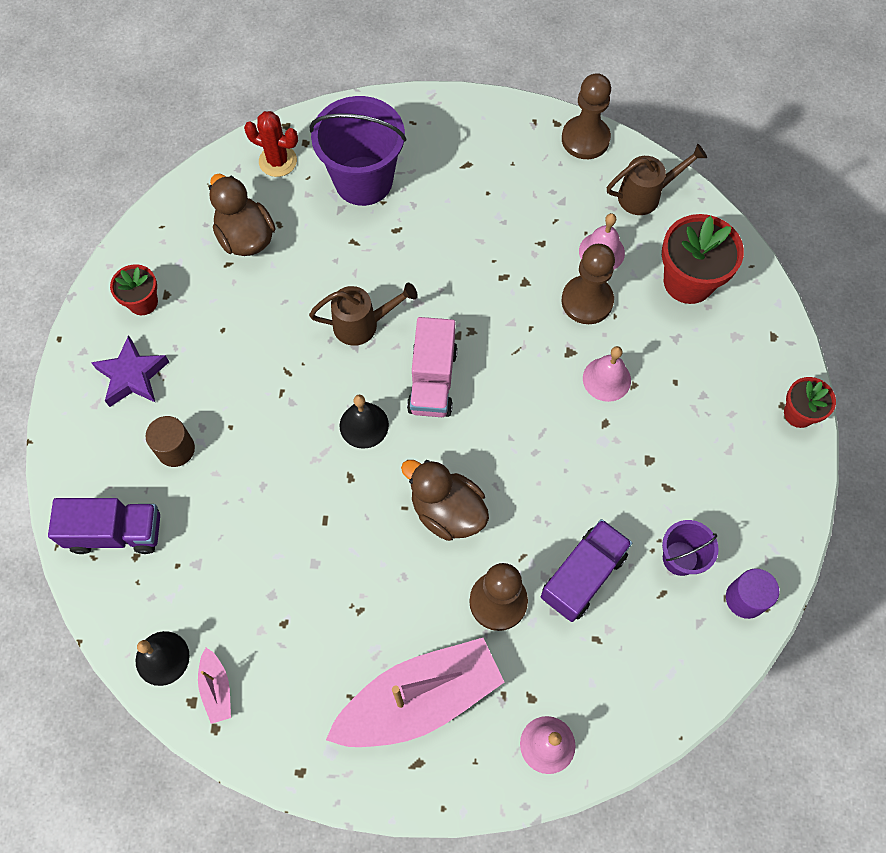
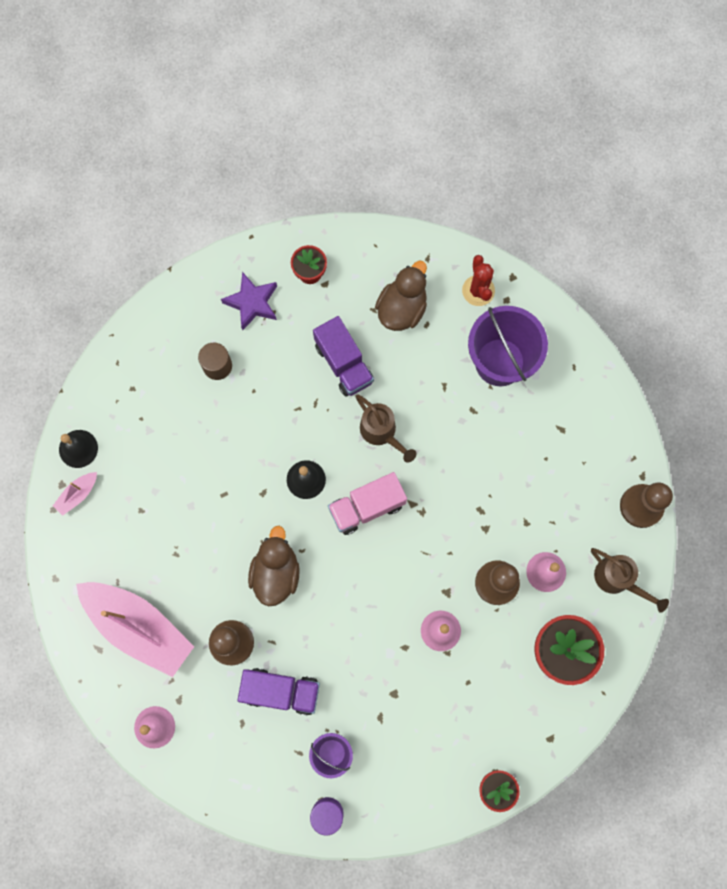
camera: 60 degrees right, 10 degrees up
purple truck [48,498,160,554] -> purple truck moved to [313,316,374,397]

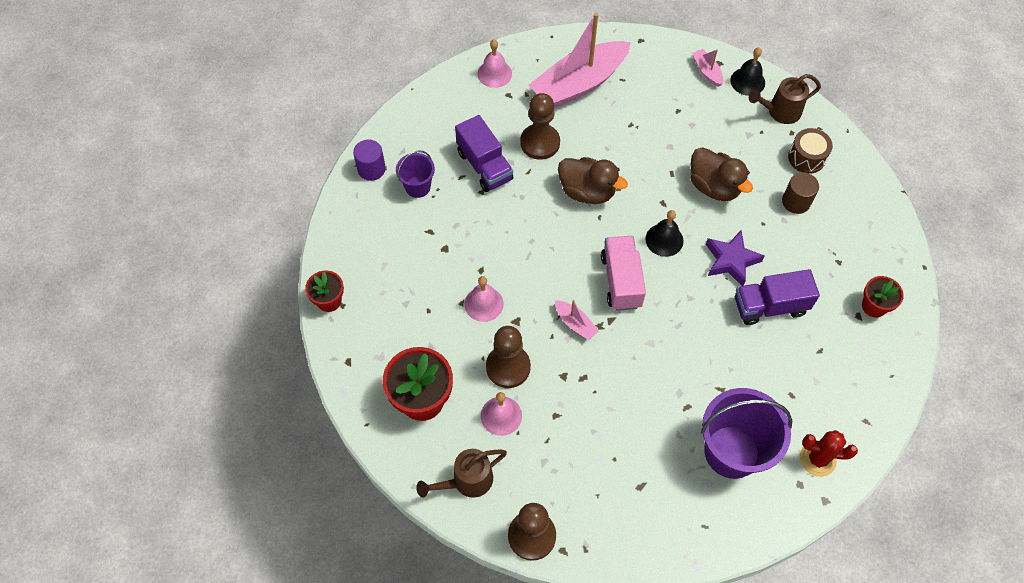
camera: 110 degrees right, 15 degrees down
purple star [221,272,277,330] -> purple star moved to [706,230,765,286]
purple truck [238,668,320,715] -> purple truck turned 60 degrees counterclockwise [455,115,513,192]
brown watering can [355,394,416,463] -> brown watering can moved to [749,74,821,124]
brown duck [375,261,427,331] -> brown duck moved to [690,147,753,201]
none -> pink boat [555,300,599,340]
none -> brown drum [788,128,833,174]

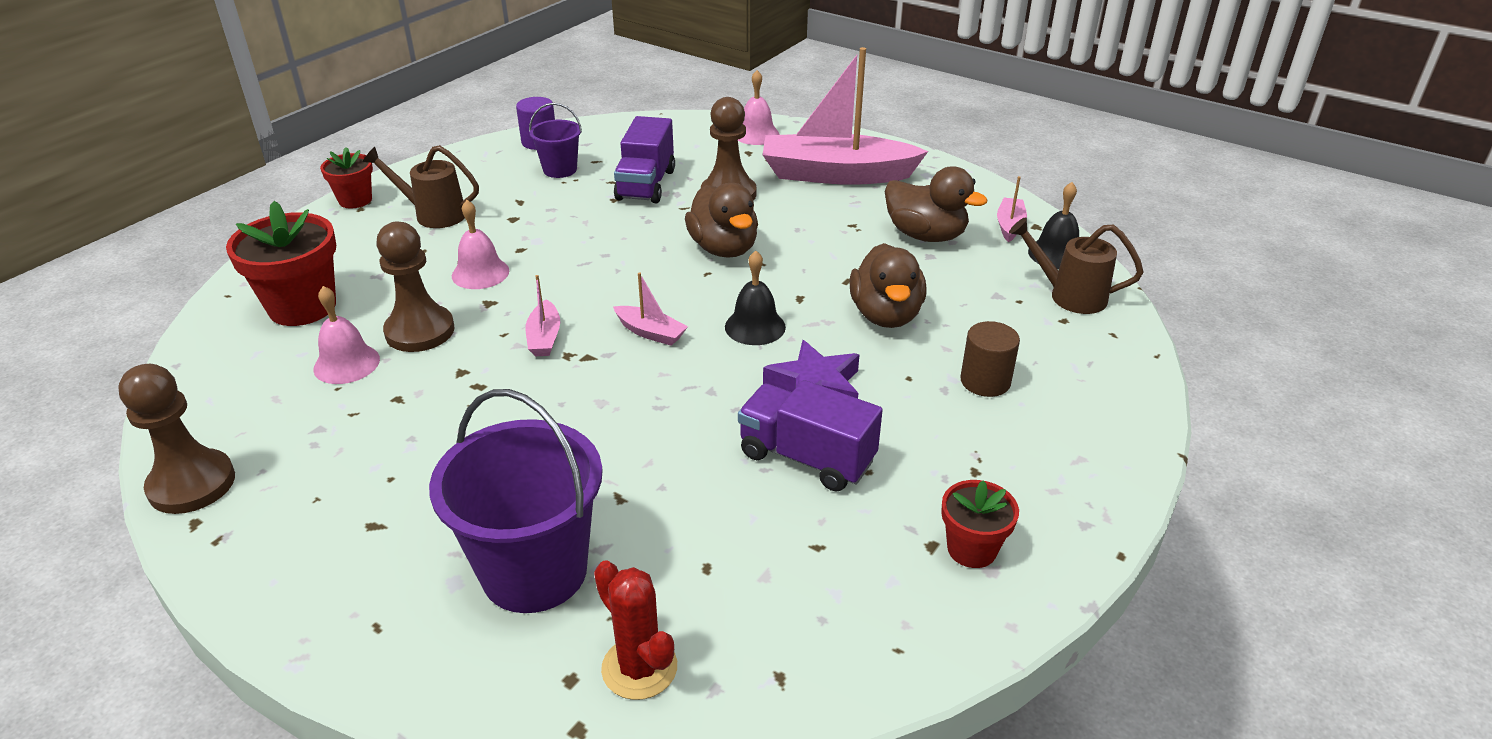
camera: 40 degrees right, 25 degrees down
brown watering can [416,449,507,498] -> brown watering can moved to [362,145,479,228]
pink truck [601,236,646,311] -> pink boat [613,272,688,346]
brown drum [788,128,833,174] -> none
none -> brown duck [884,166,987,242]

